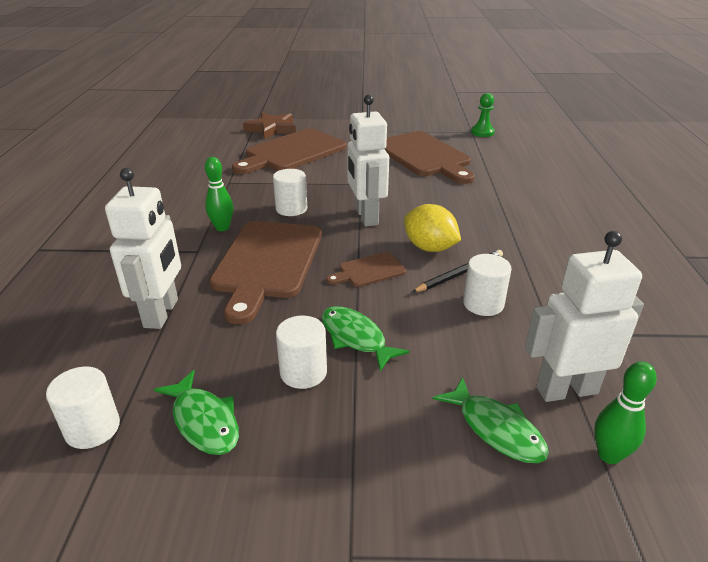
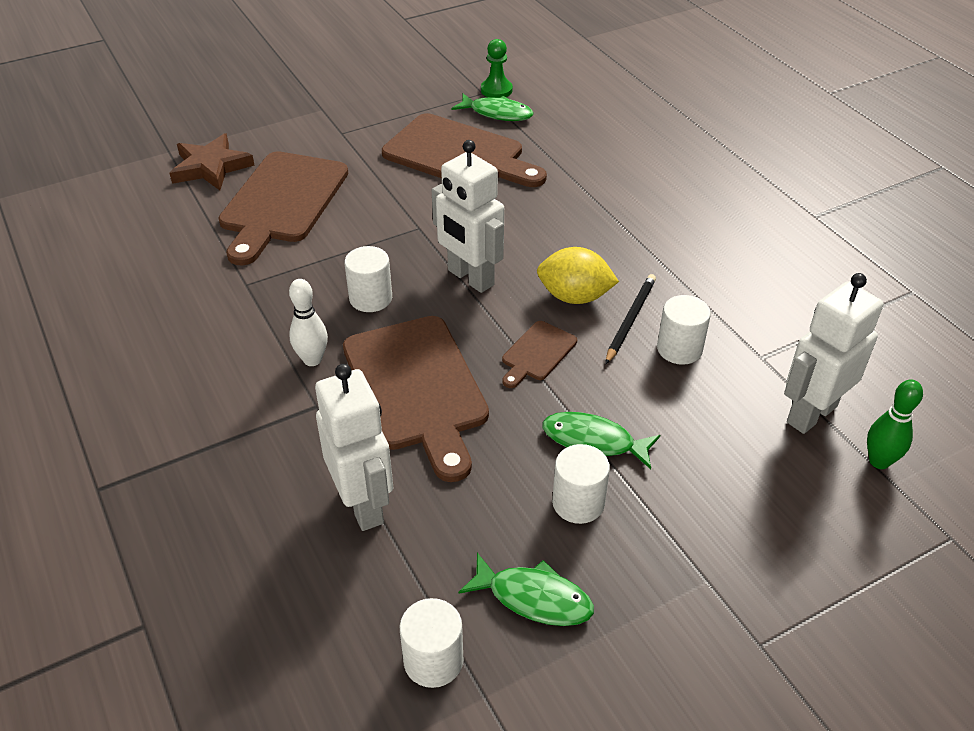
camera: 30 degrees left, 10 degrees up
green bowling pin [205,157,233,231] -> white bowling pin [289,279,328,366]
green fish [433,377,549,463] -> green fish moved to [451,94,533,121]

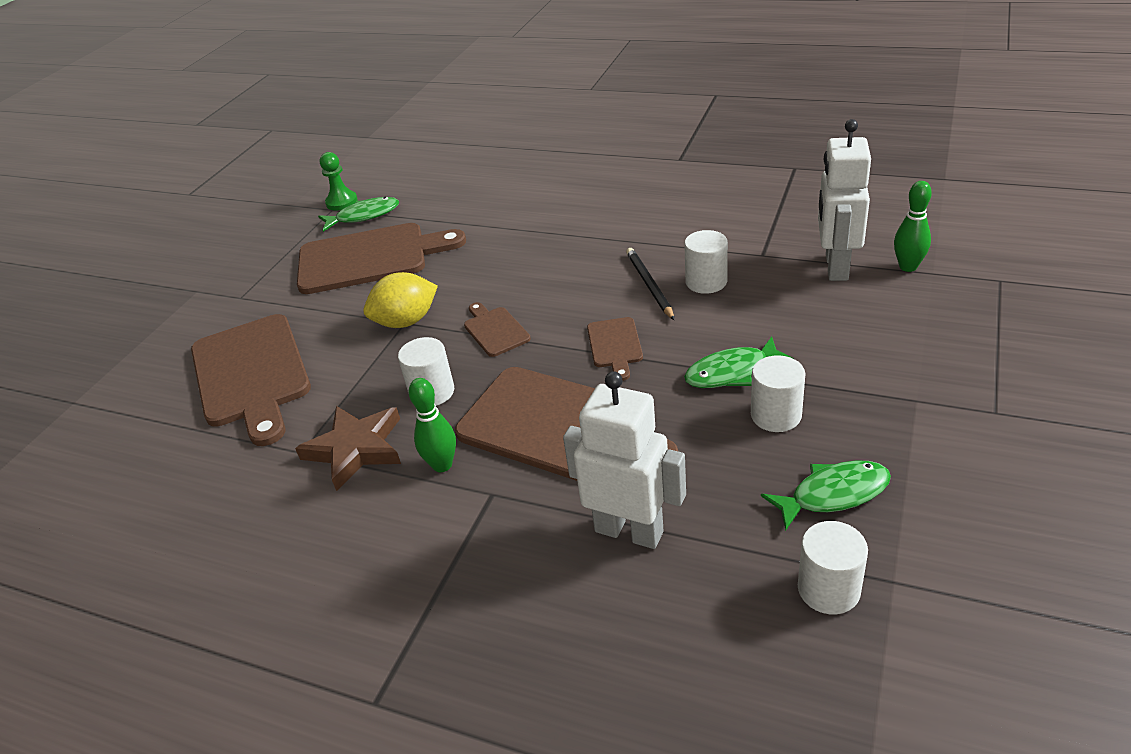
camera: 35 degrees left, 5 degrees down
brown star [170,134,255,190] -> brown star moved to [295,406,401,491]
white bowling pin [289,279,328,366] -> green bowling pin [409,378,456,472]
white robot [432,140,504,293] -> brown cutting board [464,302,531,357]
yellow lemon [537,247,619,304] -> yellow lemon moved to [363,272,438,328]

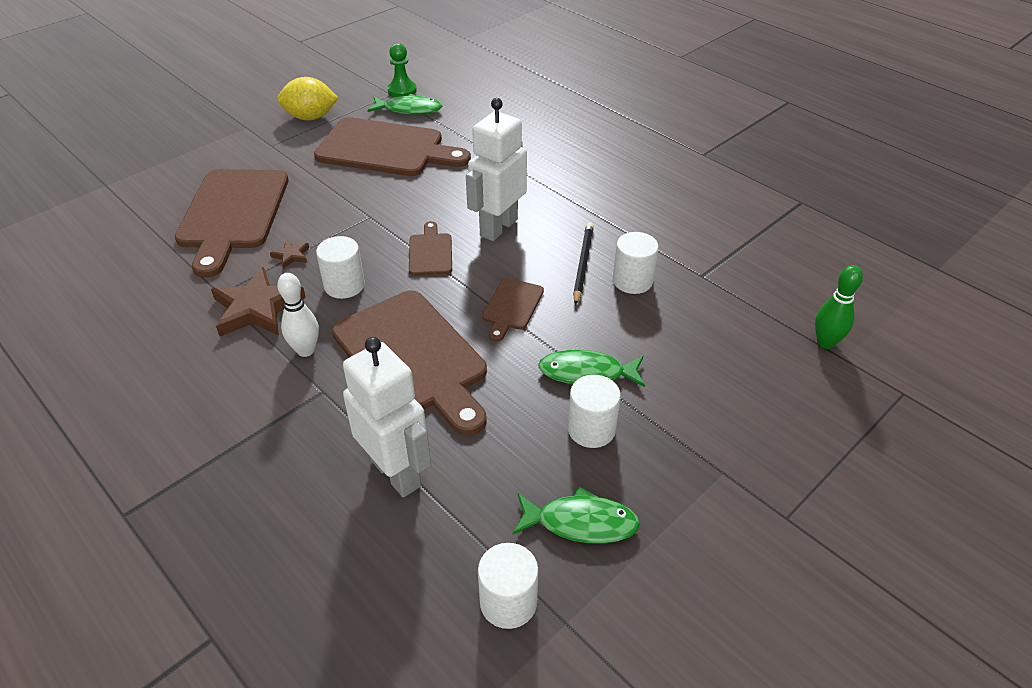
camera: 20 degrees right, 5 degrees up
yellow lemon [363,272,438,328] -> yellow lemon moved to [277,77,338,120]
green bowling pin [409,378,456,472] -> white bowling pin [277,273,319,357]
white robot [818,119,871,281] -> white robot moved to [466,98,527,241]
none -> brown star [270,240,309,269]

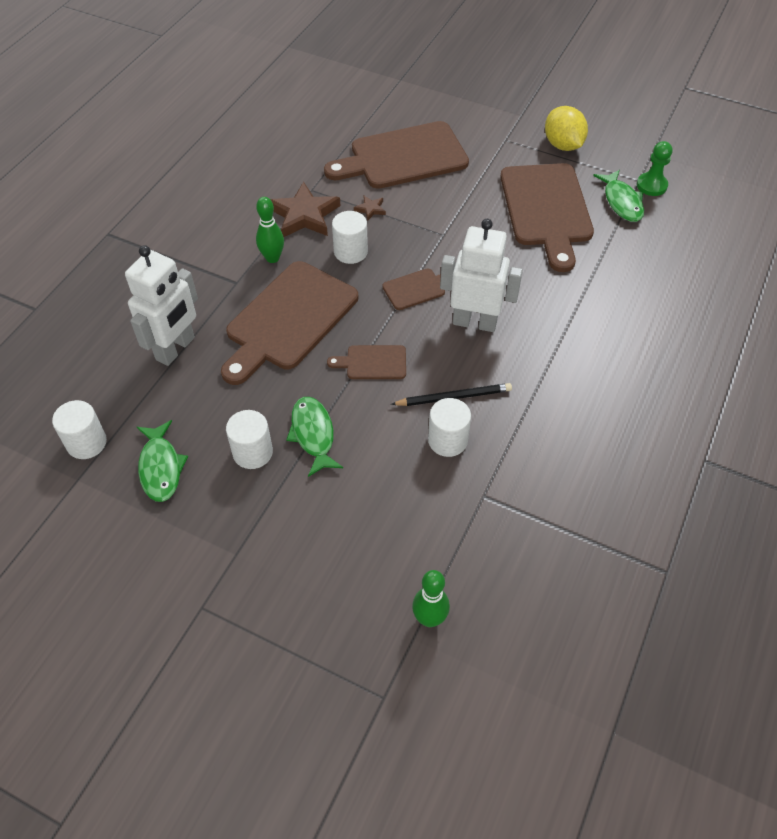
camera: 70 degrees right, 10 degrees up
white bowling pin [277,273,319,357] -> green bowling pin [256,197,284,263]

